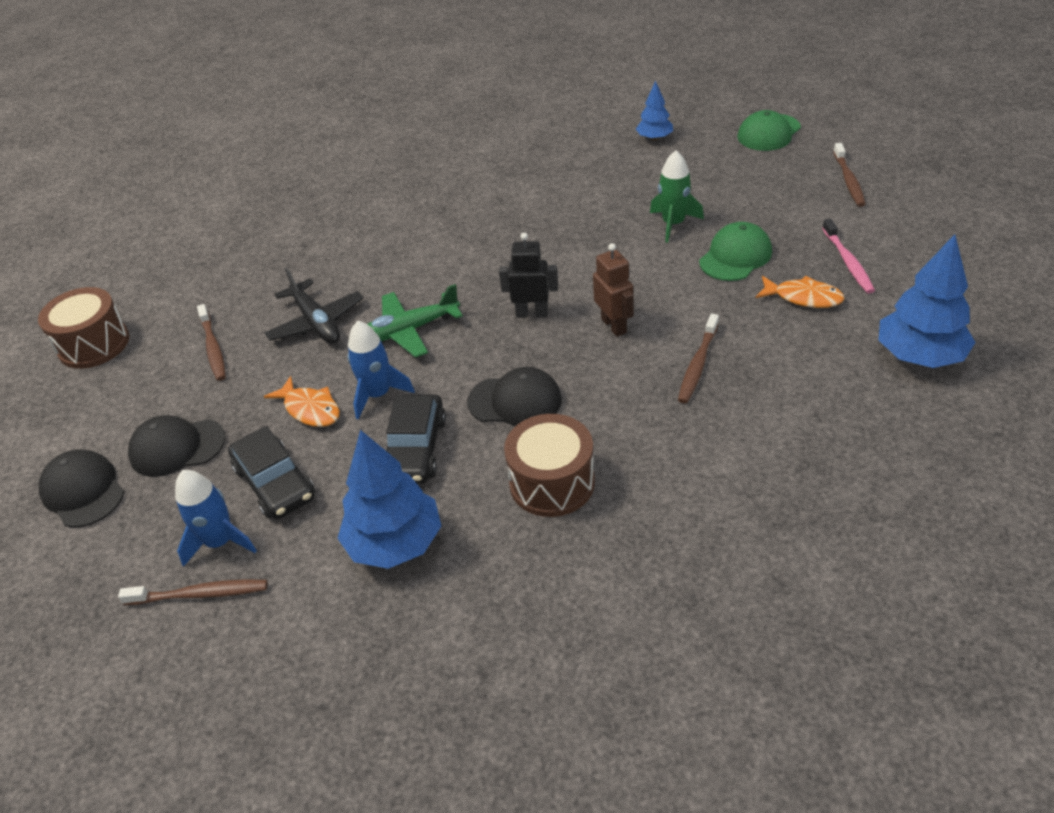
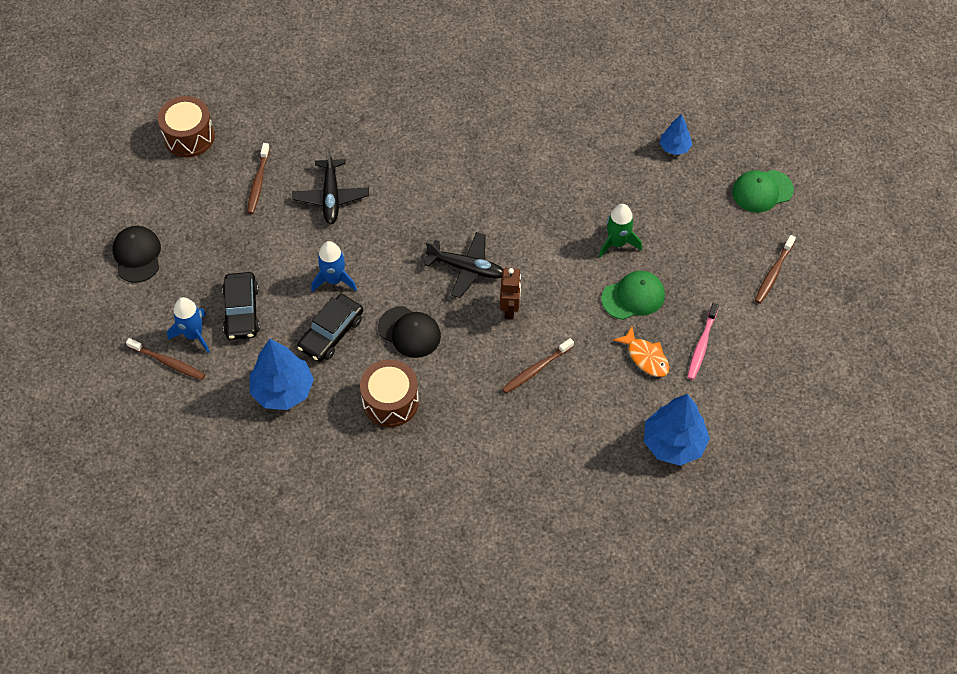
camera: 25 degrees right, 15 degrees up
black cap [128,415,226,477] -> none
orange fish [264,376,340,427] -> none
green plane [368,284,463,358] -> none
black robot [499,233,558,318] -> black plane [424,232,503,298]

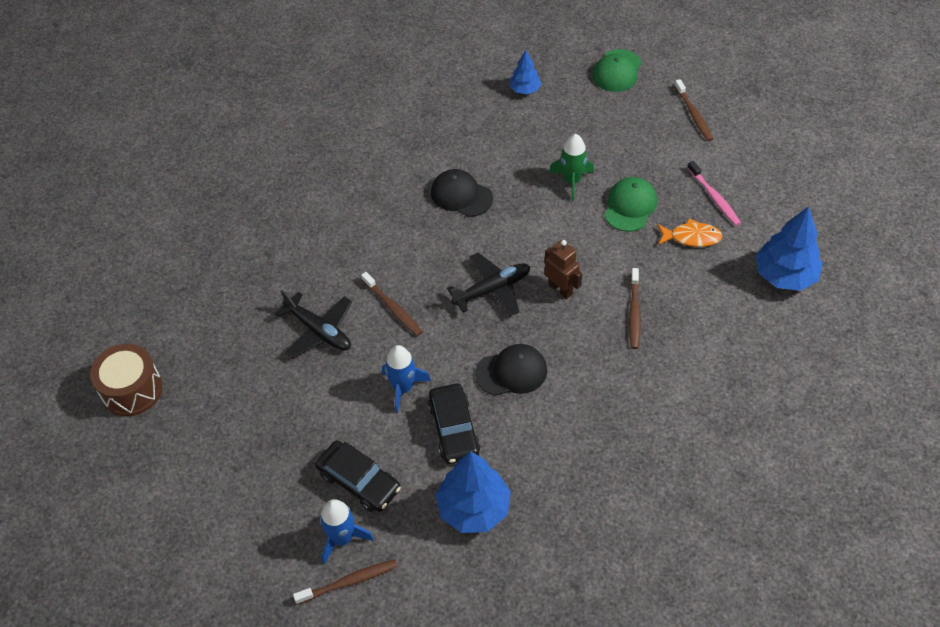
camera: 45 degrees left, 5 degrees down
black cap [112,226,161,283] -> black cap moved to [431,169,493,217]
brown toothbrush [247,143,270,214] -> brown toothbrush moved to [361,272,422,336]
brown drum [360,360,419,427] -> none

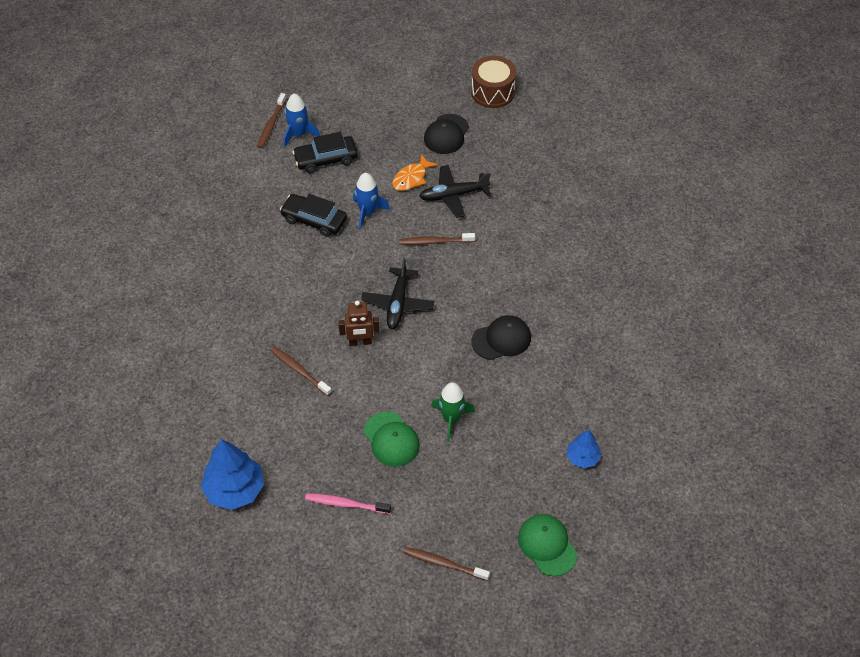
camera: 125 degrees right, 0 degrees up
blue tree [435,451,511,533] -> none
black cap [475,344,547,396] -> black cap moved to [424,114,469,154]
orange fish [657,218,723,247] -> orange fish moved to [392,154,438,191]

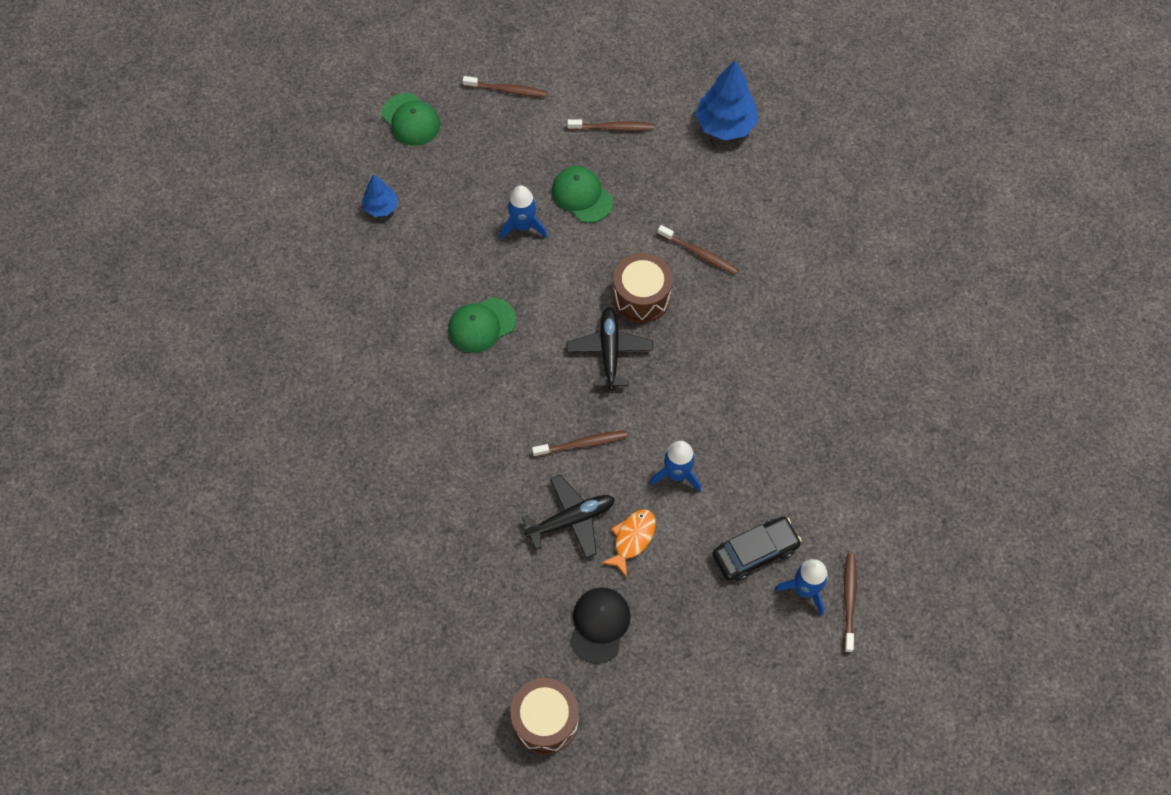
camera: 170 degrees right, 10 degrees up
black car [280,194,347,237] -> none
pink toothbrush [305,493,391,514] -> brown toothbrush [567,119,654,131]
brown robot [338,300,380,346] -> brown drum [613,253,673,323]
green rocket [431,382,475,441] -> blue rocket [500,185,548,239]
black cap [471,315,531,360] -> green cap [448,297,516,353]

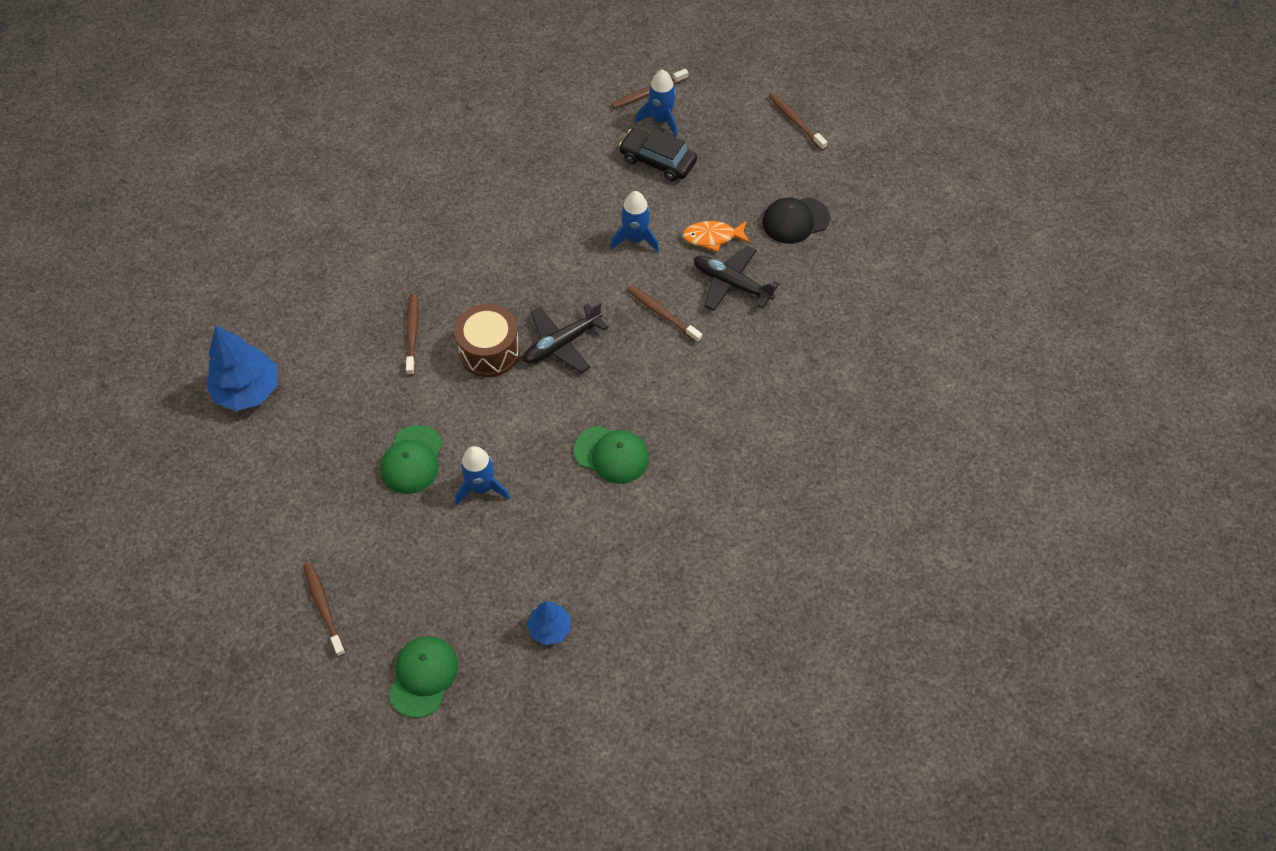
camera: 125 degrees left, 5 degrees down
brown drum [510,678,579,754] -> none
brown toothbrush [567,119,654,131] -> brown toothbrush moved to [769,93,827,150]

